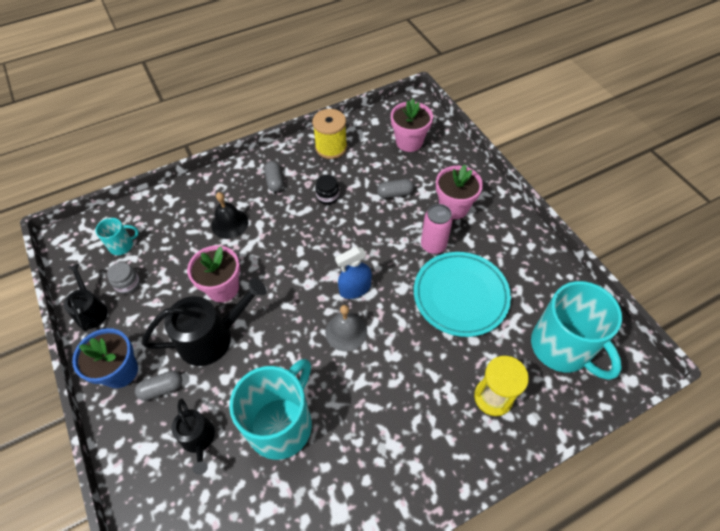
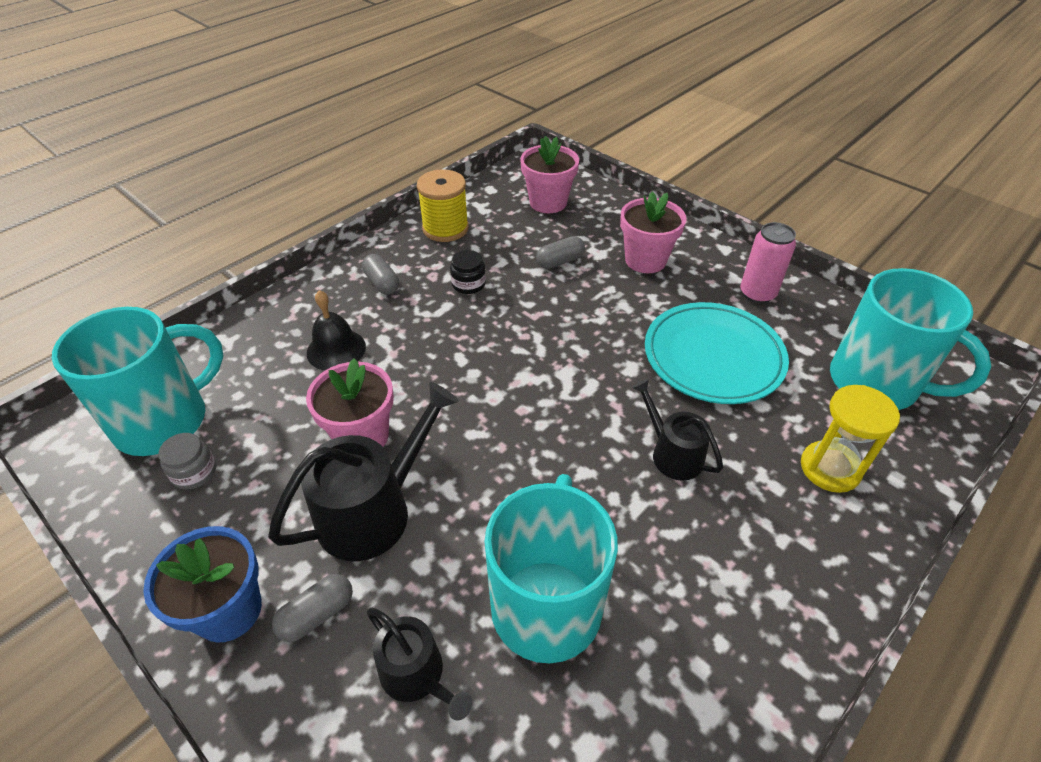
camera: 20 degrees left, 10 degrees down
black watering can [64,264,108,331] -> black watering can moved to [632,379,723,481]
turquoise mug [96,218,139,255] -> turquoise mug [52,307,223,456], size x2.18
grey bell [325,305,367,352] -> none
blue spray bottle [335,247,372,299] -> none
pink can [421,204,453,254] -> pink can moved to [740,222,796,304]

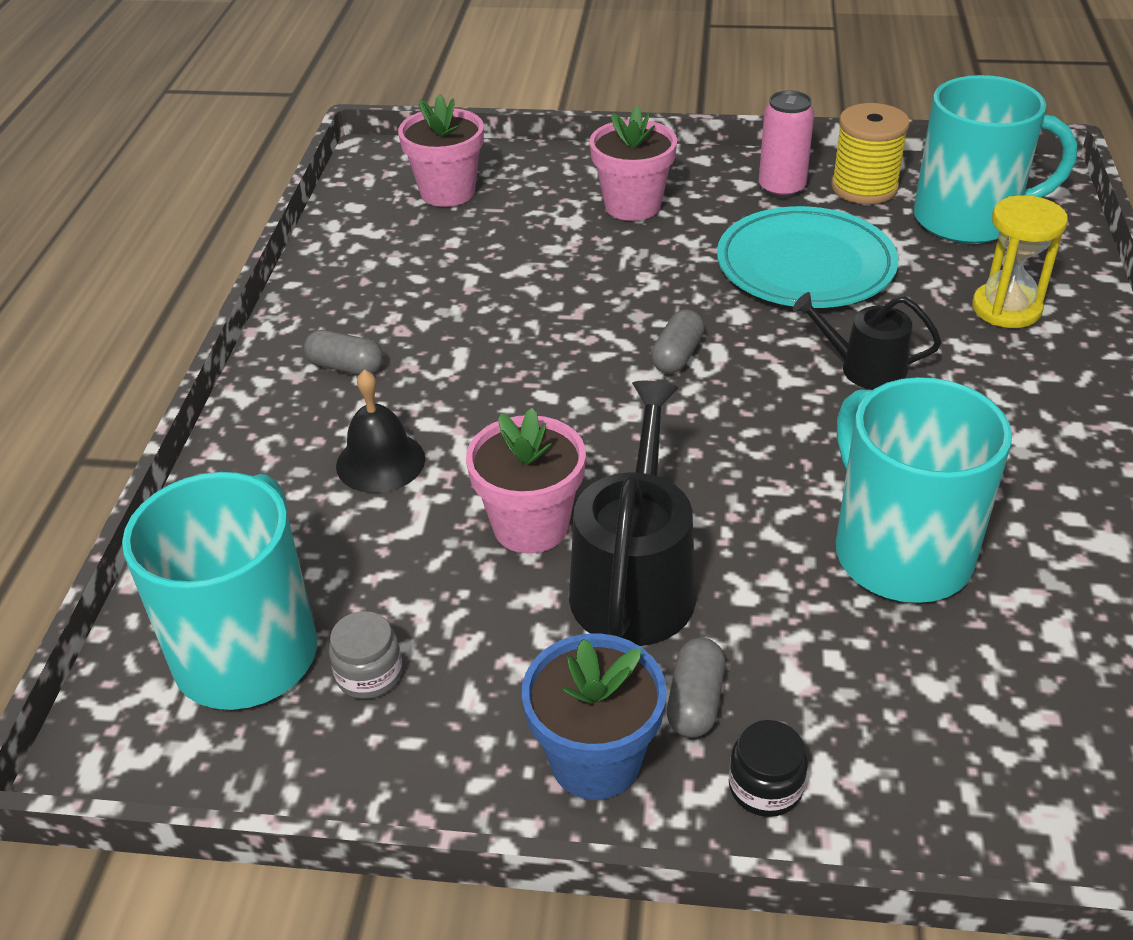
camera: 35 degrees left, 5 degrees down
black watering can [367,608,472,721] -> none
yellow spool [417,170,469,242] -> yellow spool moved to [831,103,910,204]
black jar [450,250,486,294] -> black jar moved to [729,720,808,817]
grey capsule [536,236,585,269] -> grey capsule moved to [651,309,704,374]

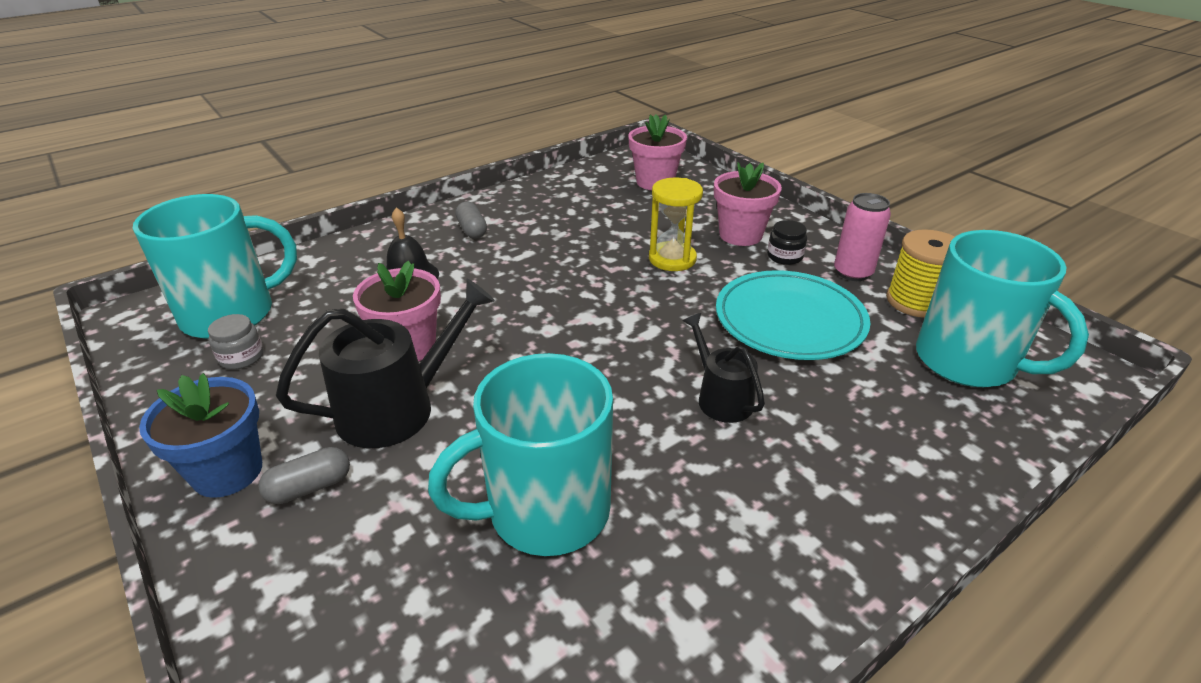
camera: 45 degrees right, 5 degrees down
grey capsule [651,309,704,374] -> none
black jar [729,720,808,817] -> black jar moved to [767,220,807,265]
turquoise mug [836,377,1012,603] -> turquoise mug turned 135 degrees counterclockwise [428,353,613,556]
yellow hourglass [972,195,1068,328] -> yellow hourglass moved to [649,178,703,271]

